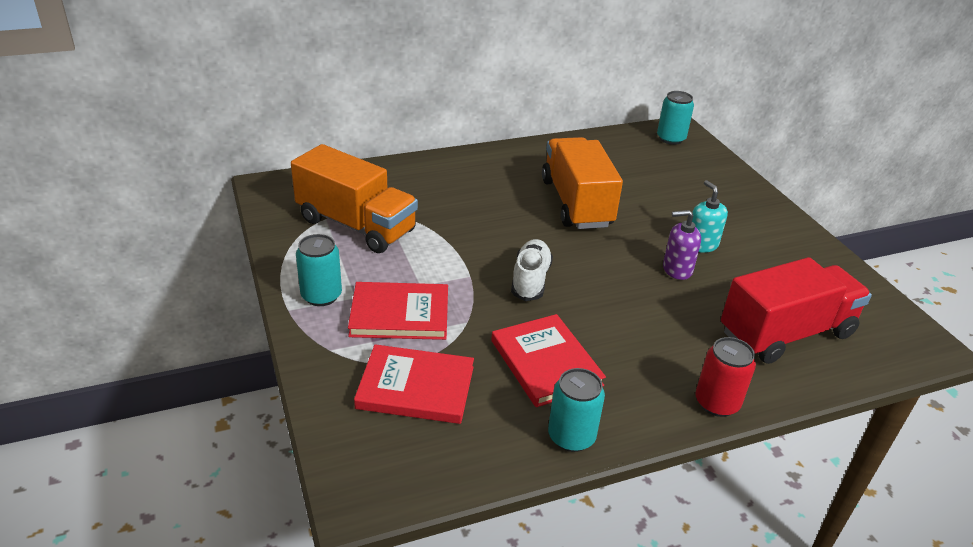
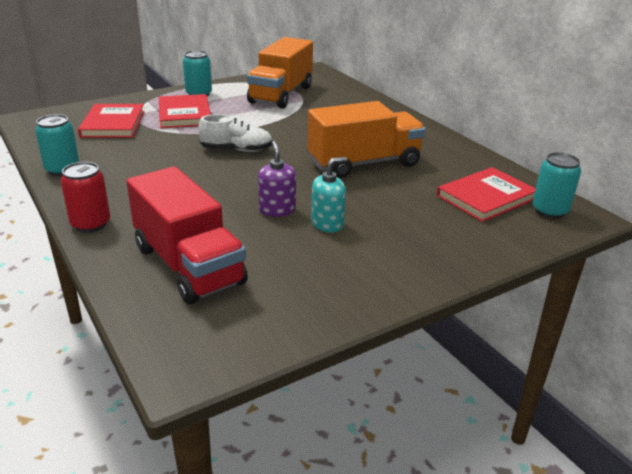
camera: 80 degrees right, 5 degrees down
red book [491,314,606,407] -> red book moved to [437,167,536,222]

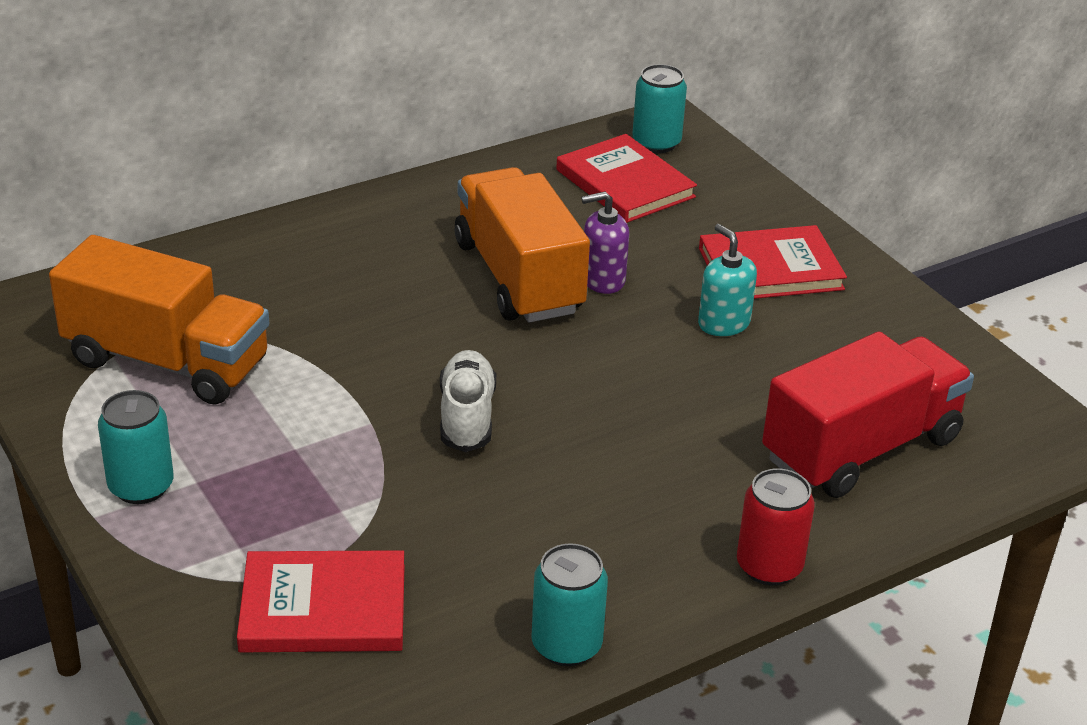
camera: 90 degrees left, 5 degrees up
red book [159,94,211,128] -> red book moved to [699,225,847,299]
purple soap dispenser [258,141,296,217] -> purple soap dispenser moved to [581,192,629,294]

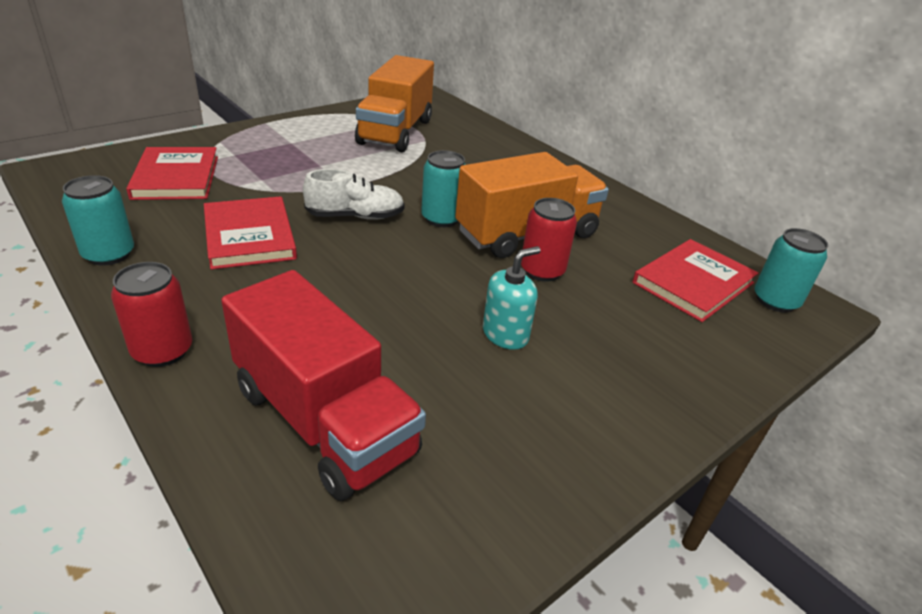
camera: 80 degrees right, 0 degrees up
turquoise can [98,390,174,504] -> turquoise can moved to [421,150,466,227]
purple soap dispenser [581,192,629,294] -> red can [521,198,577,282]
red book [699,225,847,299] -> red book moved to [204,196,297,270]

